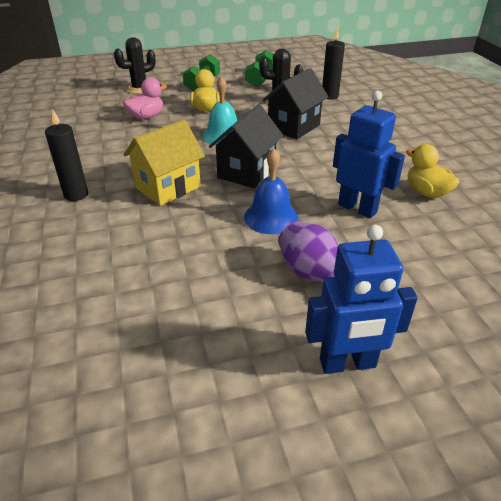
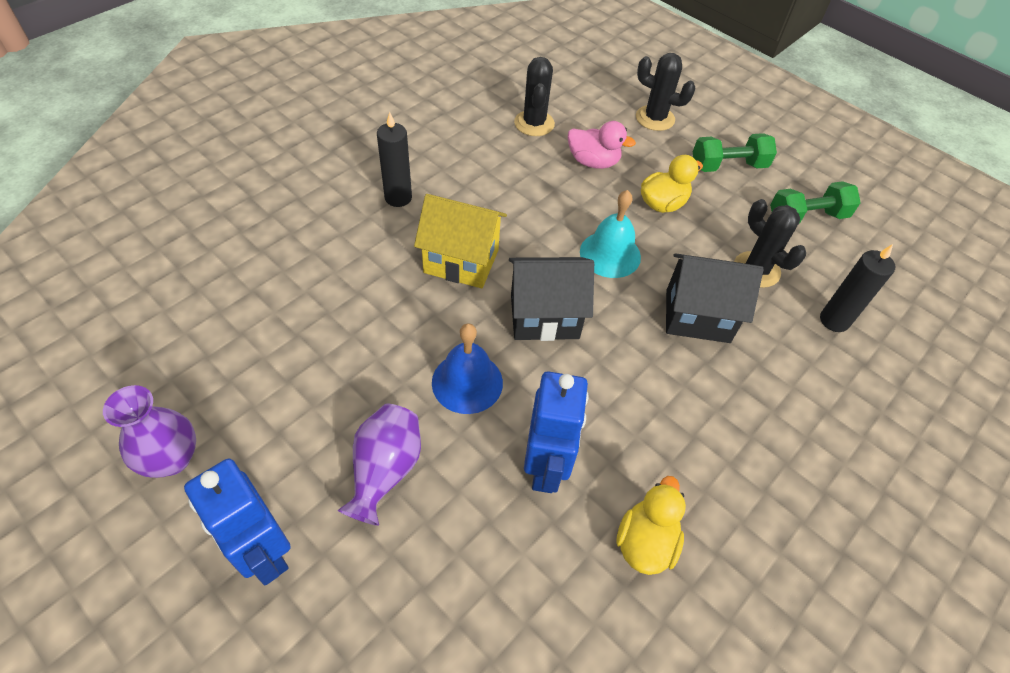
camera: 55 degrees right, 15 degrees up
none -> purple vase [103,385,196,478]
none -> black cactus [514,57,555,136]

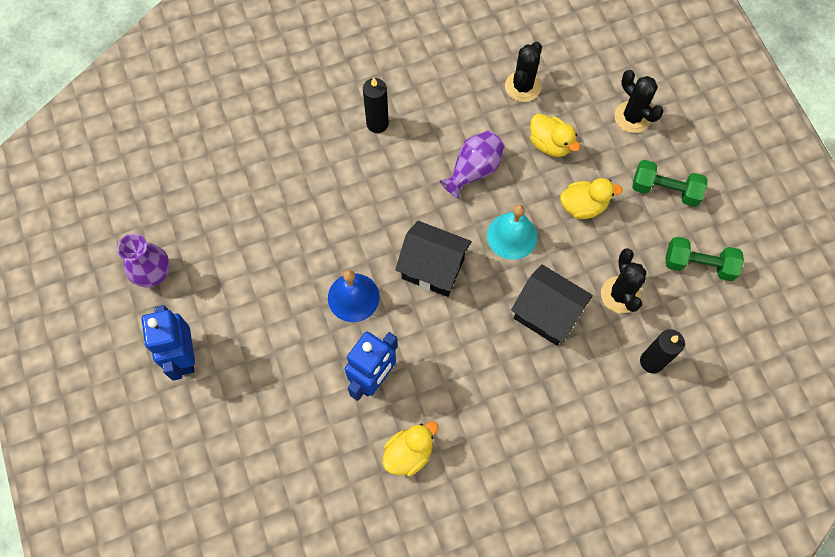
camera: 30 degrees right, 15 degrees up
purple vase [338,404,421,526] -> purple vase moved to [440,130,505,199]
yellow house [414,194,507,289] -> none
pink duck [568,121,636,169] -> yellow duck [530,113,580,157]

